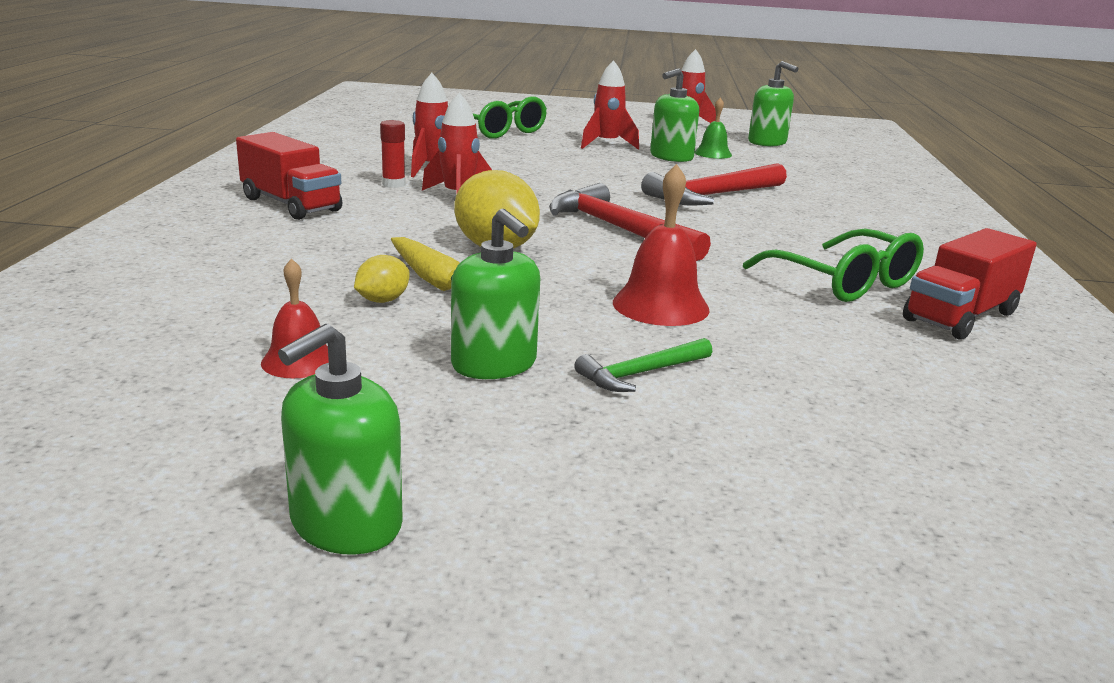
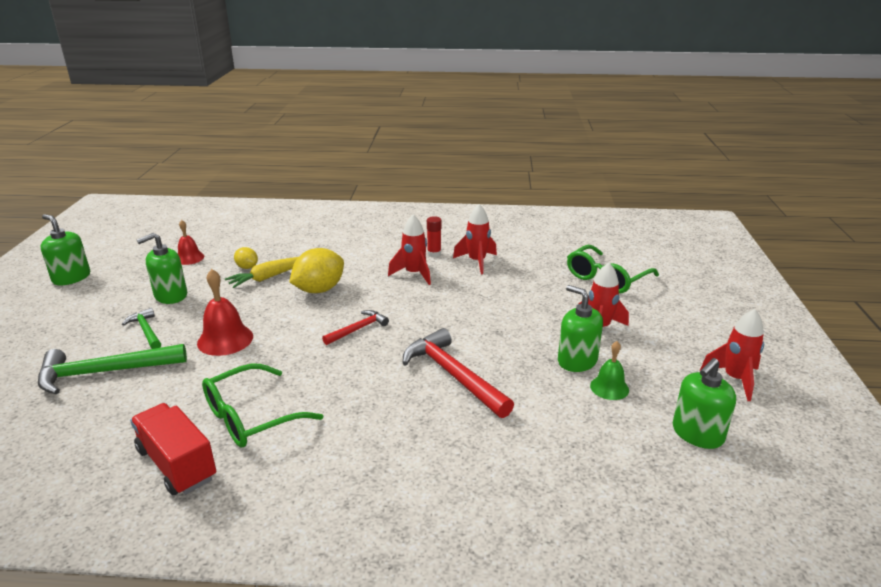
camera: 90 degrees right, 5 degrees up
red truck [236,132,342,220] -> none
red hammer [549,183,711,261] -> red hammer [322,310,389,345], size x0.55
none -> green hammer [38,344,187,394]

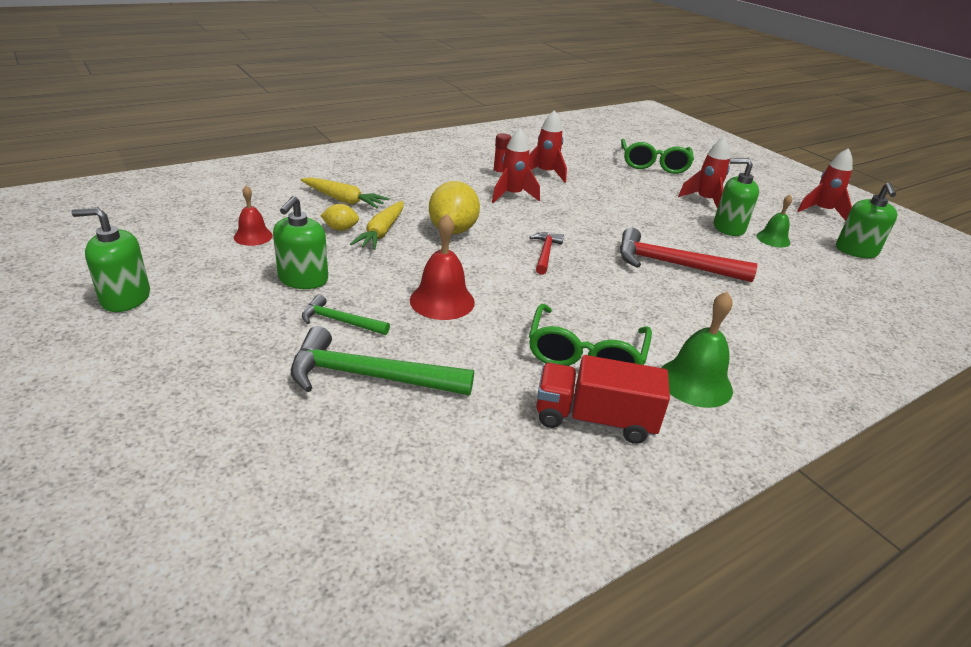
camera: 40 degrees left, 5 degrees up
green hammer [38,344,187,394] -> green hammer turned 60 degrees clockwise [291,326,474,396]
none -> yellow carrot [301,177,389,208]
none -> green bell [662,292,733,408]

